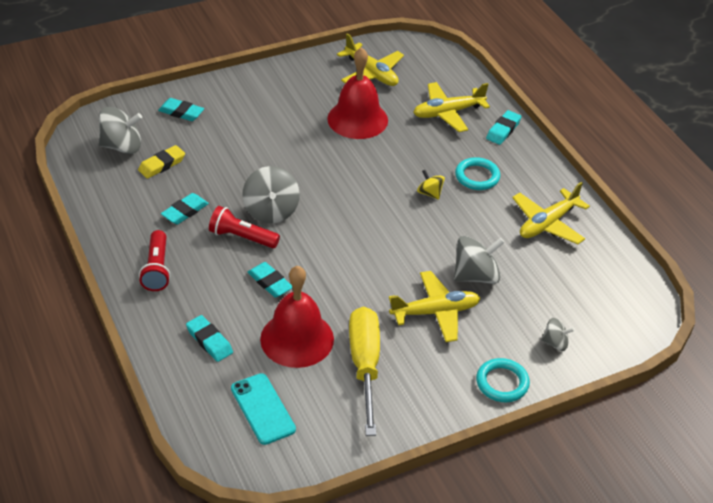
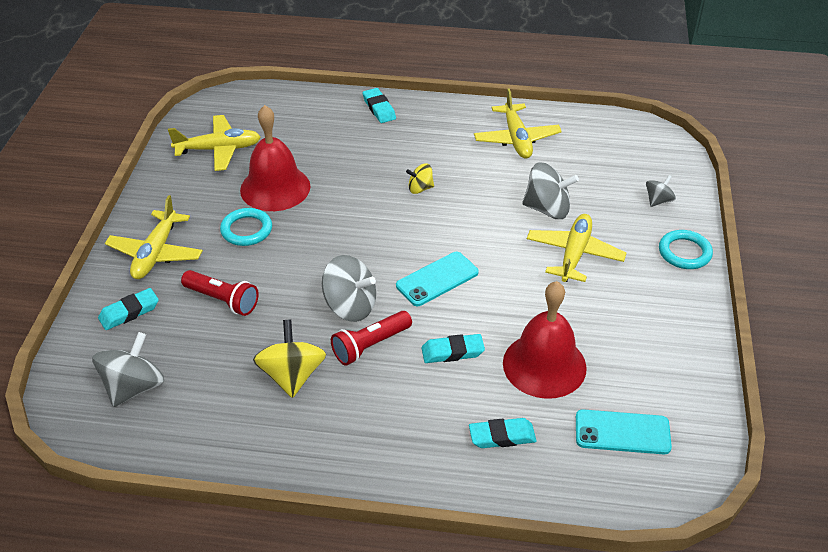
camera: 55 degrees left, 0 degrees up
yellow eraser [138,145,185,179] -> none
red flashlight [139,230,170,291] -> red flashlight moved to [181,270,259,316]
turquoise eraser [161,193,209,224] -> yellow spinning top [253,319,326,398]
yellow screwdriver [349,306,380,436] -> none
yellow plane [413,82,490,132] -> yellow plane moved to [105,195,203,279]
grey spinning top [454,236,505,284] -> grey spinning top turned 90 degrees clockwise [522,162,579,219]
turquoise ring [455,157,500,190] -> turquoise ring moved to [220,208,272,246]
none -> turquoise phone [396,252,479,306]

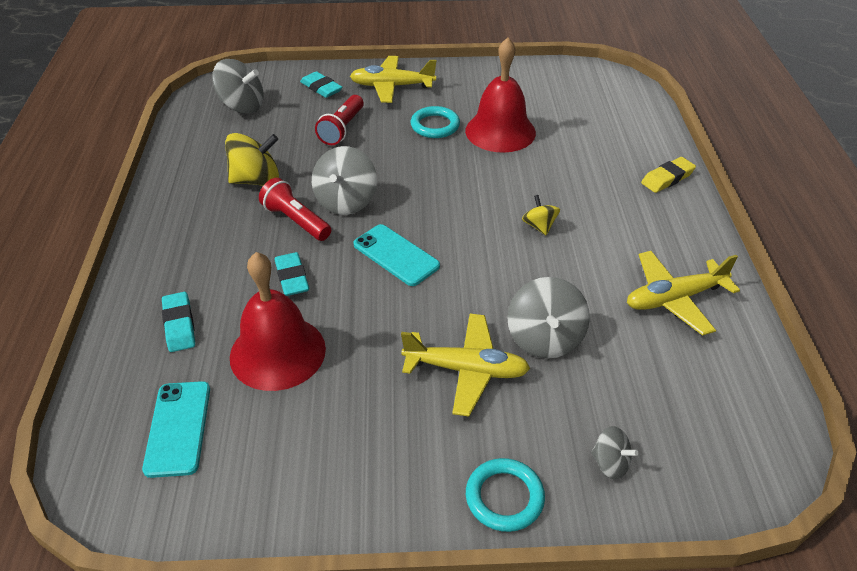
camera: 80 degrees right, 0 degrees up
yellow plane [168,115,261,171] -> none
turquoise eraser [362,88,396,123] -> yellow eraser [641,157,696,193]

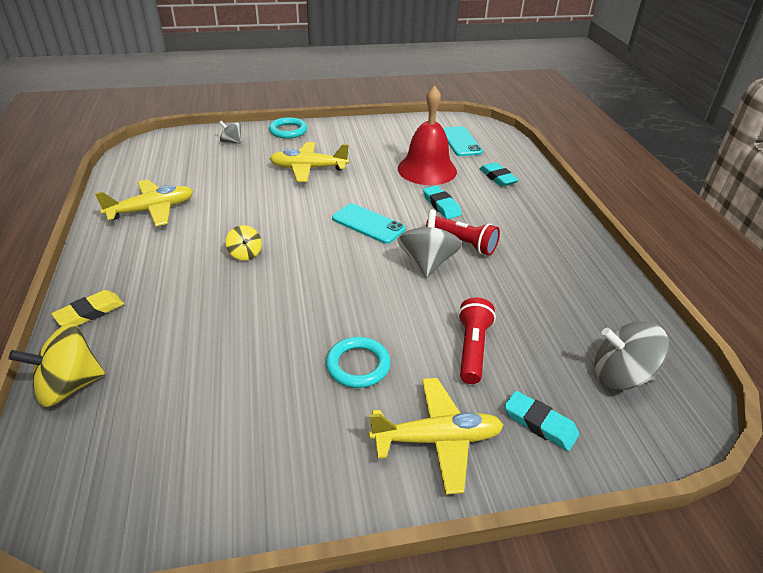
camera: 170 degrees right, 5 degrees down
yellow spinning top [225,133,279,186] -> yellow spinning top moved to [9,324,105,407]
red bell [465,37,536,153] -> none
grey spinning top [507,277,590,359] -> none

